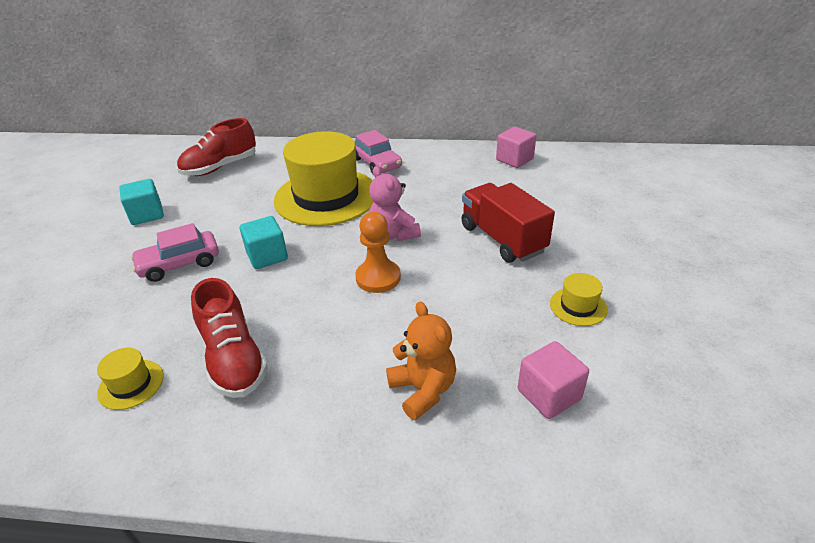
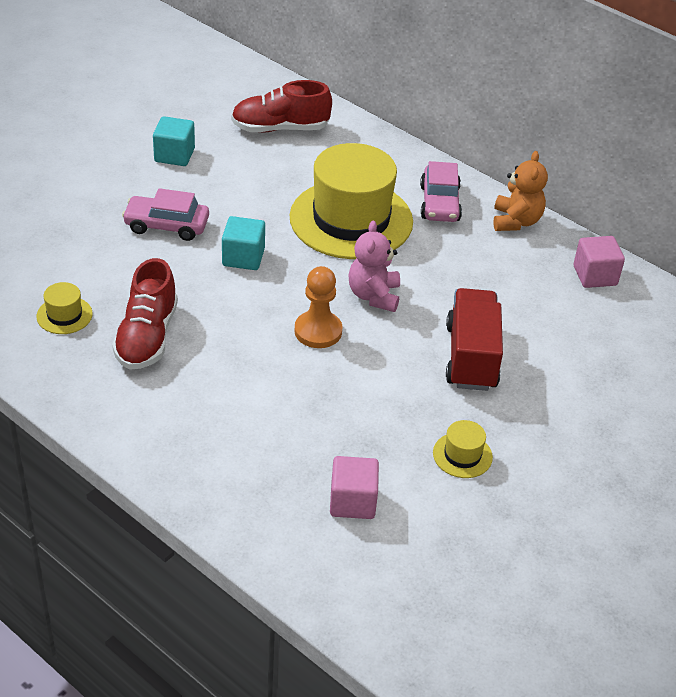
camera: 30 degrees right, 5 degrees up
orange teddy bear [386,302,456,420] -> orange teddy bear moved to [493,151,548,231]

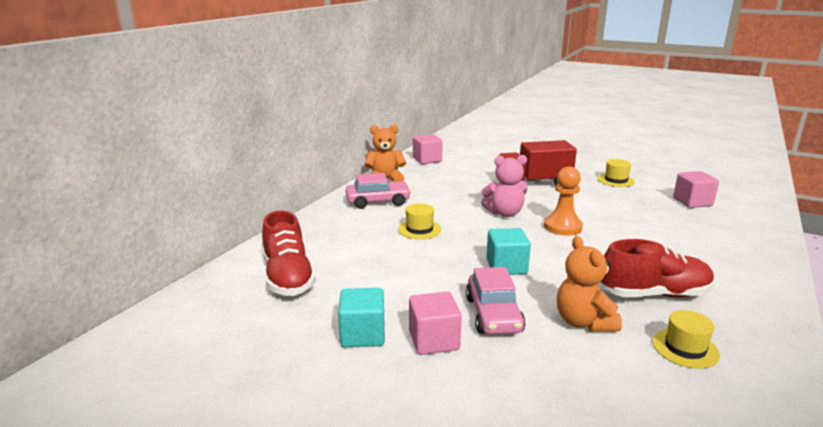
camera: 100 degrees left, 20 degrees down
yellow hat [290,143,413,259] -> yellow hat [398,203,441,239], size x0.40
none -> pink cube [409,292,462,355]
none -> orange teddy bear [557,236,622,332]

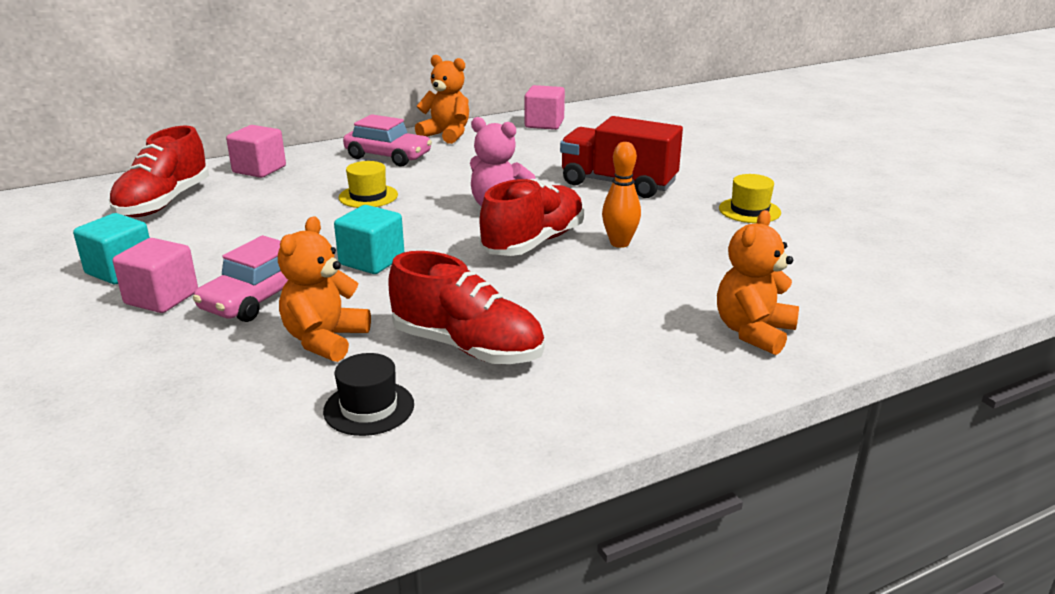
camera: 35 degrees right, 5 degrees up
orange pawn [544,166,583,236] -> red shoe [480,179,584,256]
yellow hat [652,310,720,369] -> black hat [323,353,414,436]
pink cube [673,171,719,208] -> pink cube moved to [226,125,286,178]
none -> orange bowling pin [602,142,641,248]
none -> orange teddy bear [717,210,799,355]

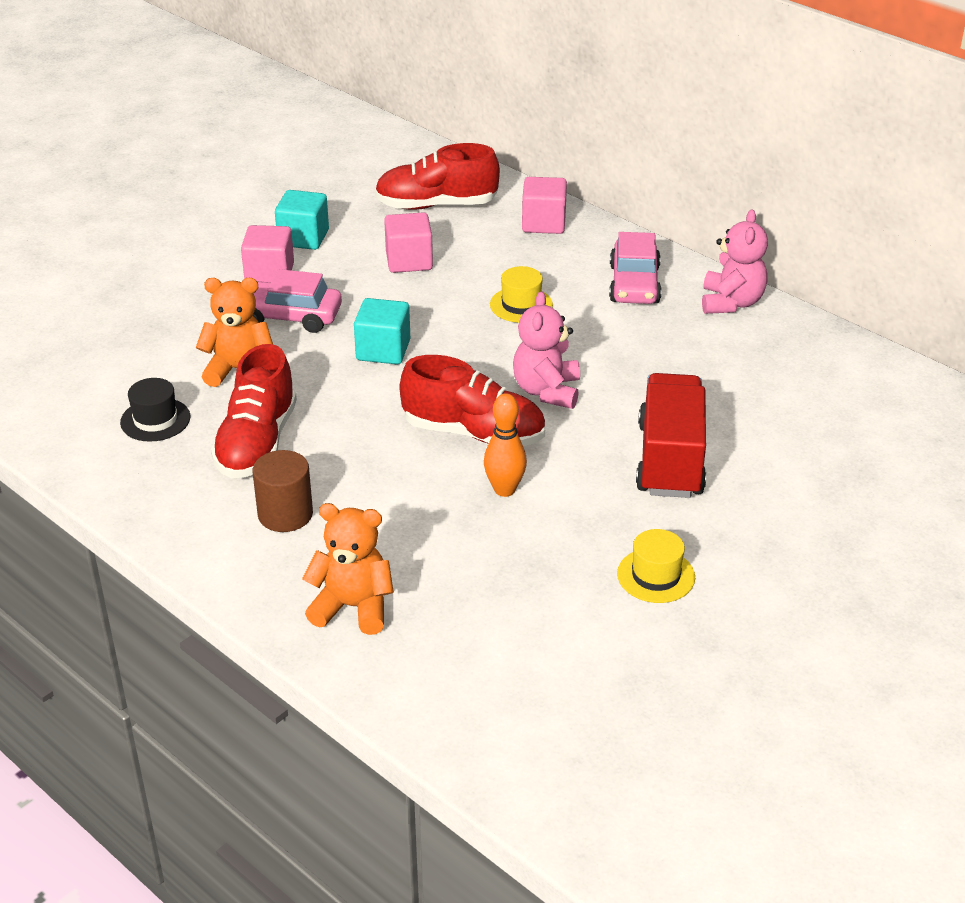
camera: 70 degrees right, 10 degrees up
orange teddy bear [415,55,469,144] -> pink teddy bear [702,209,768,314]
pink cube [525,85,565,130] -> pink cube moved to [384,212,433,273]
none -> brown cylinder [253,450,313,532]

